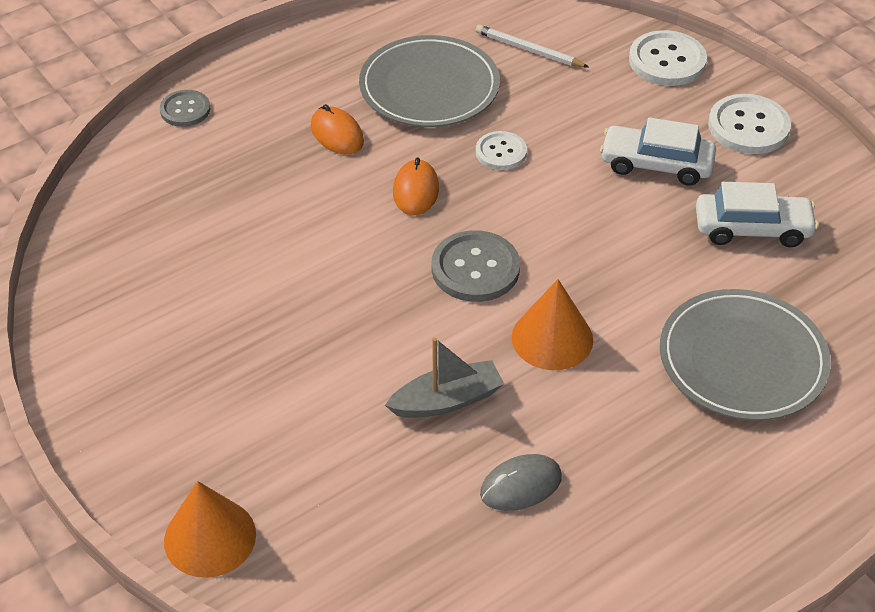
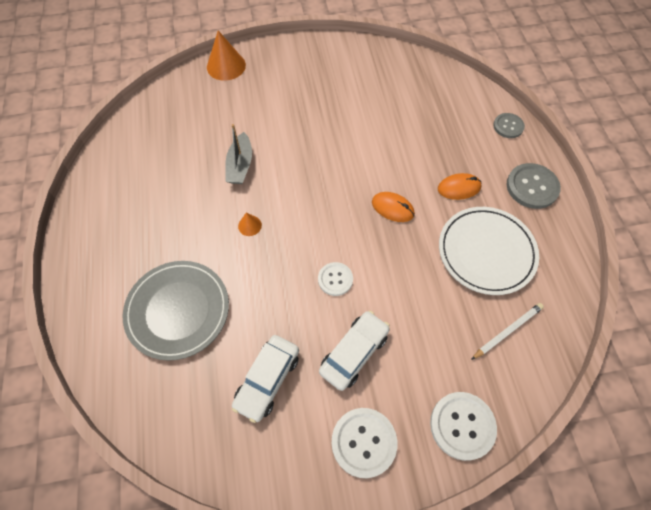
camera: 115 degrees right, 15 degrees up
grey plate [359,35,500,127] -> white plate [439,207,539,295]
grey button [431,230,520,302] -> grey button moved to [506,163,561,209]
white button [476,131,527,170] -> white button moved to [318,262,353,296]
grey mouse [480,454,562,511] -> none
orange cone [512,279,593,370] -> orange cone [238,213,262,236], size x0.50

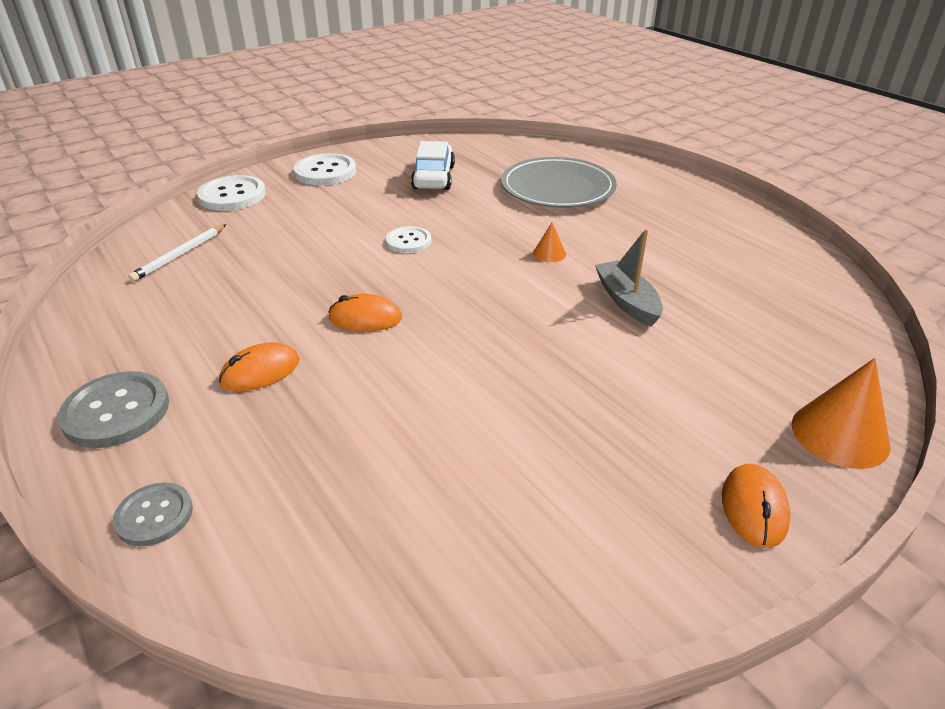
camera: 155 degrees right, 25 degrees down
white car [319,311,390,391] -> none
white plate [439,207,539,295] -> none
none -> orange mouse [722,464,790,548]

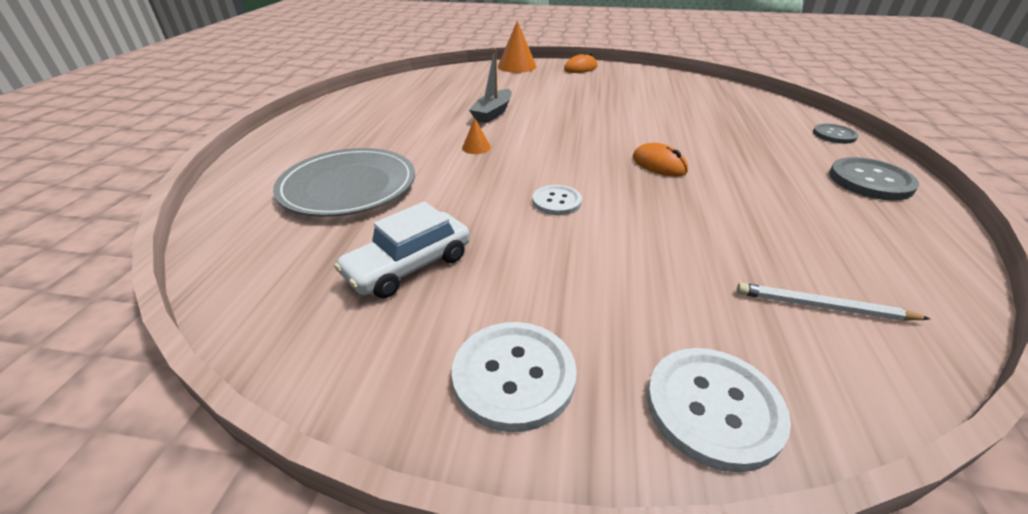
camera: 135 degrees left, 0 degrees up
white pencil [128,224,226,282] -> white pencil turned 150 degrees counterclockwise [737,283,930,321]
orange mouse [219,342,300,391] -> none

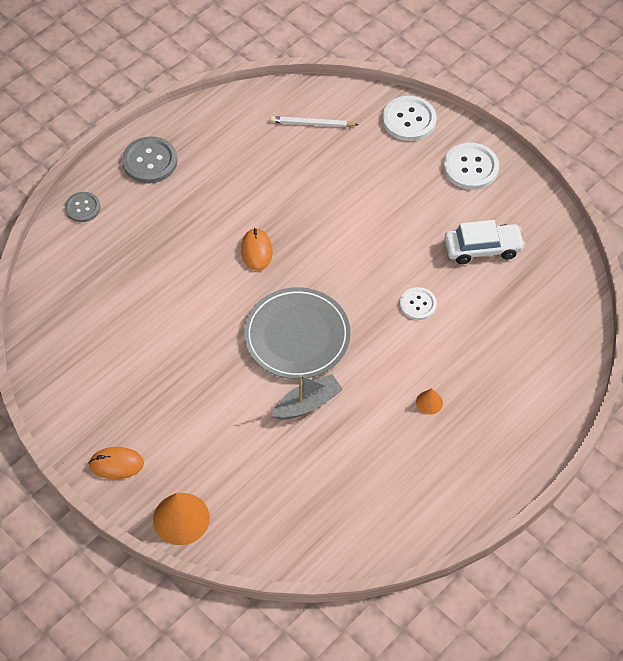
camera: 145 degrees left, 20 degrees up
grey plate [273,148,415,217] -> grey plate moved to [244,287,351,379]
orange cone [462,118,491,154] -> orange cone moved to [416,388,443,415]
white button [532,185,582,215] -> white button moved to [400,287,437,320]
white pencil [737,283,930,321] -> white pencil turned 135 degrees clockwise [270,116,359,127]

